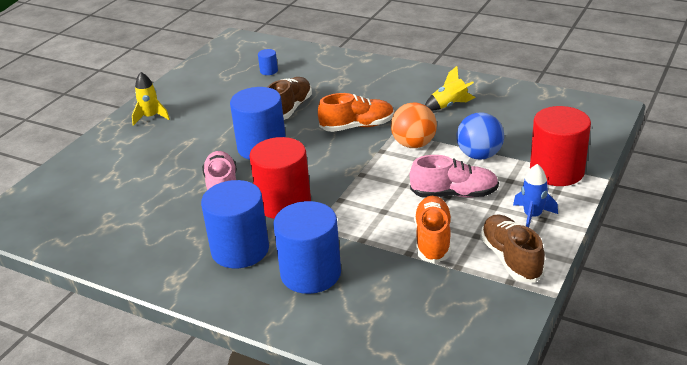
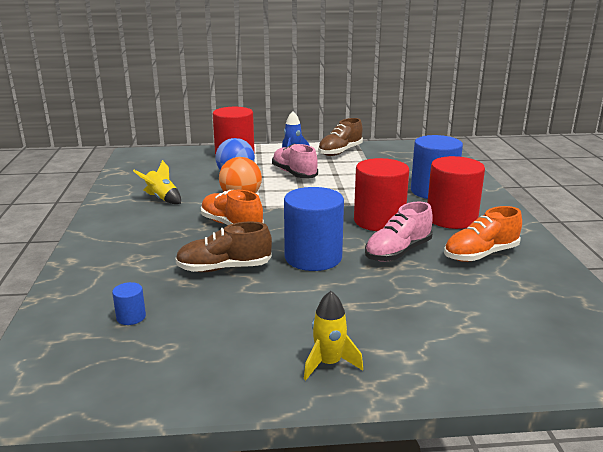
camera: 125 degrees left, 10 degrees down
blue cylinder [201,180,269,268] -> red cylinder [427,156,485,229]
orange shoe [414,196,451,264] -> orange shoe moved to [444,206,522,262]

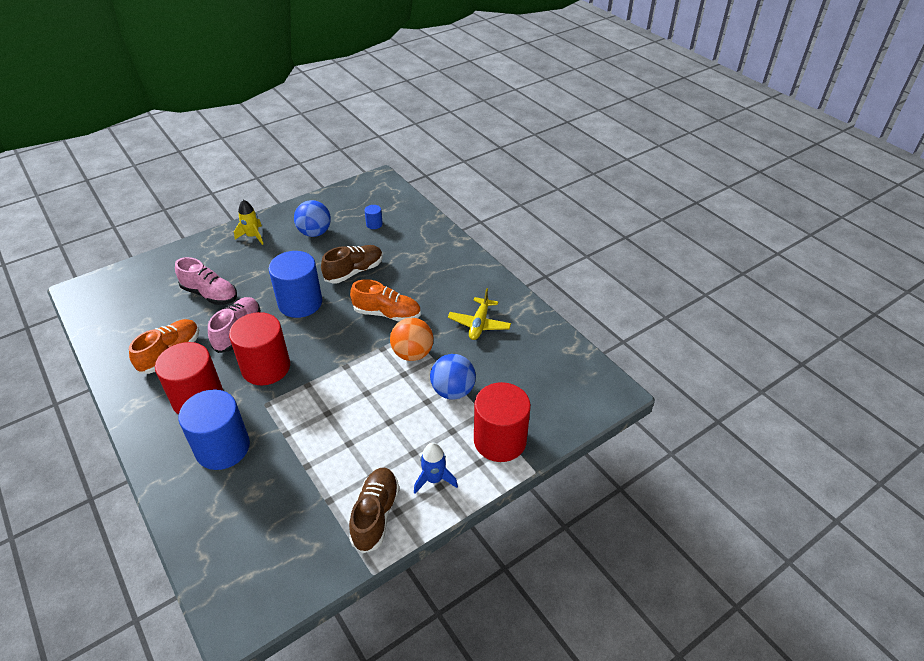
camera: 150 degrees right, 20 degrees up
yellow rocket [133,160,181,204] -> yellow plane [448,288,511,340]
pink shoe [272,144,318,178] -> pink shoe moved to [175,257,237,305]
none -> blue ball [294,200,331,237]

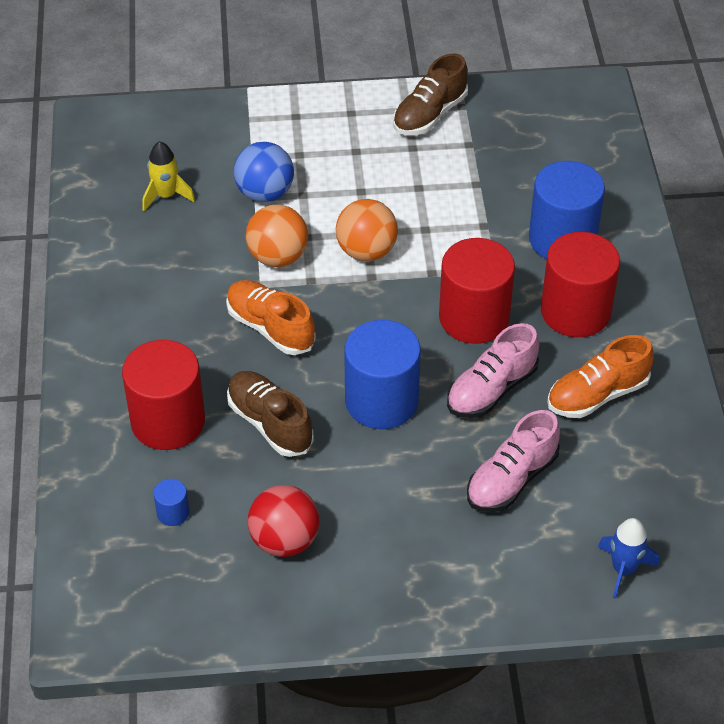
camera: 150 degrees left, 5 degrees up
pink shoe [175,257,237,305] -> pink shoe turned 105 degrees counterclockwise [467,410,560,512]
yellow rocket [234,200,263,245] -> yellow rocket moved to [143,141,195,211]
blue ball [294,200,331,237] -> red ball [248,485,319,557]
brown shoe [321,245,383,284] -> brown shoe turned 60 degrees clockwise [227,371,314,457]
blue rocket [414,443,458,494] -> blue rocket moved to [598,518,659,599]
yellow plane [448,288,511,340] -> none
red cylinder [474,382,531,462] -> red cylinder moved to [122,340,205,450]
none -> orange ball [336,199,398,261]

